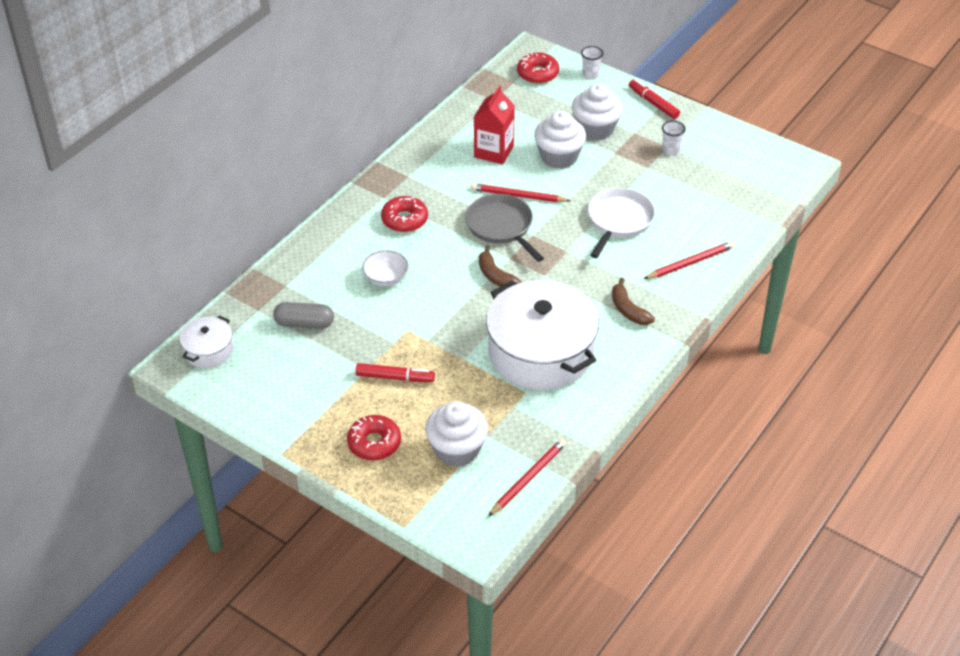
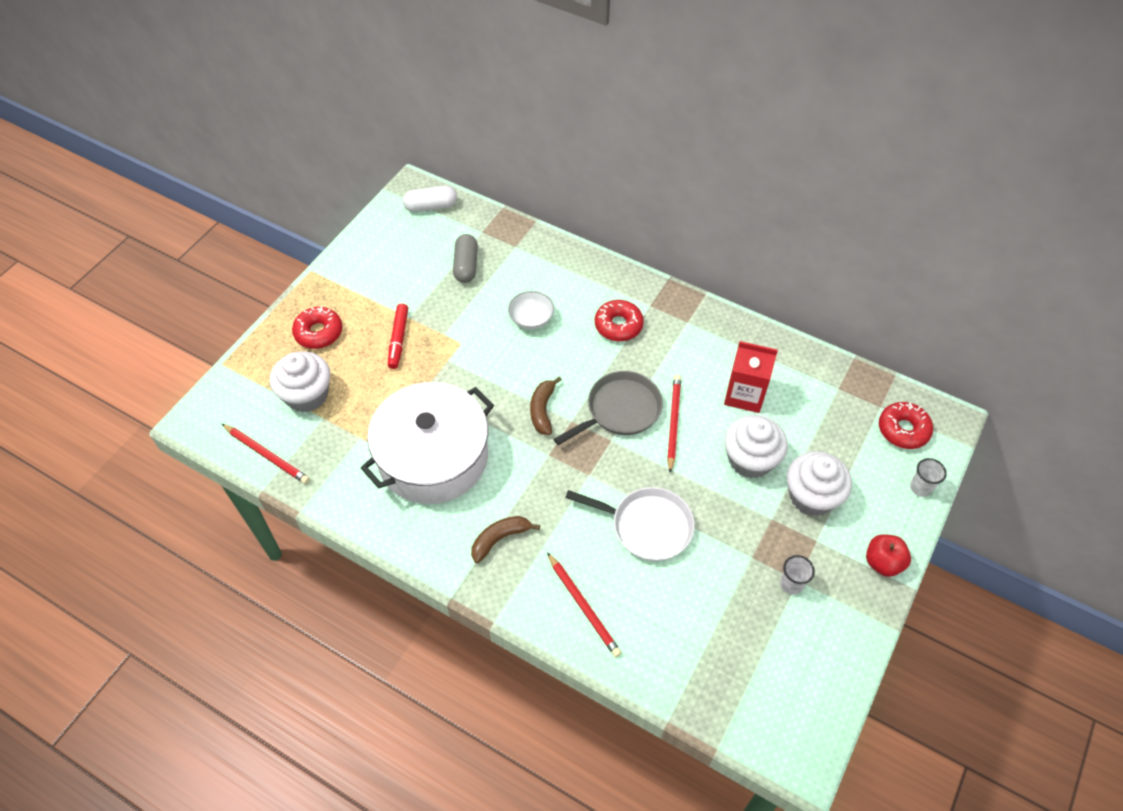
camera: 85 degrees right, 10 degrees up
white pot [179,316,233,368] -> white capsule [403,186,457,212]
brown banana [479,245,522,287] -> brown banana turned 45 degrees counterclockwise [530,377,562,435]
red marker [629,79,680,119] -> red apple [866,534,911,577]

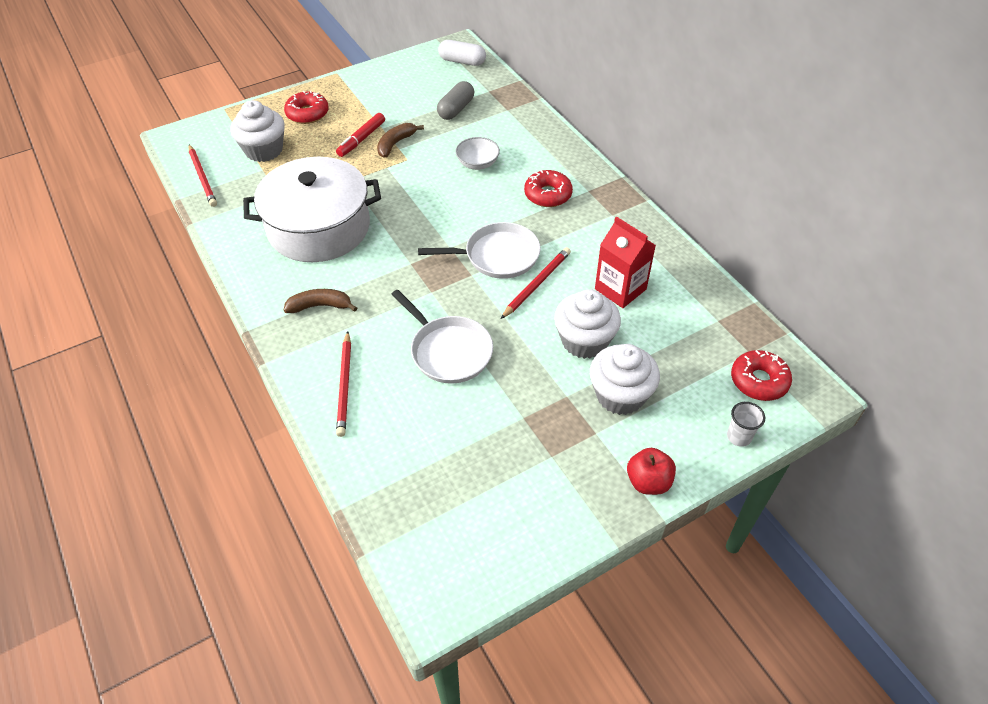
camera: 30 degrees right, 5 degrees down
brown banana [530,377,562,435] -> brown banana moved to [377,123,424,158]
grey pan [554,371,663,445] -> white pan [418,222,541,279]
white cup [780,555,815,595] -> none

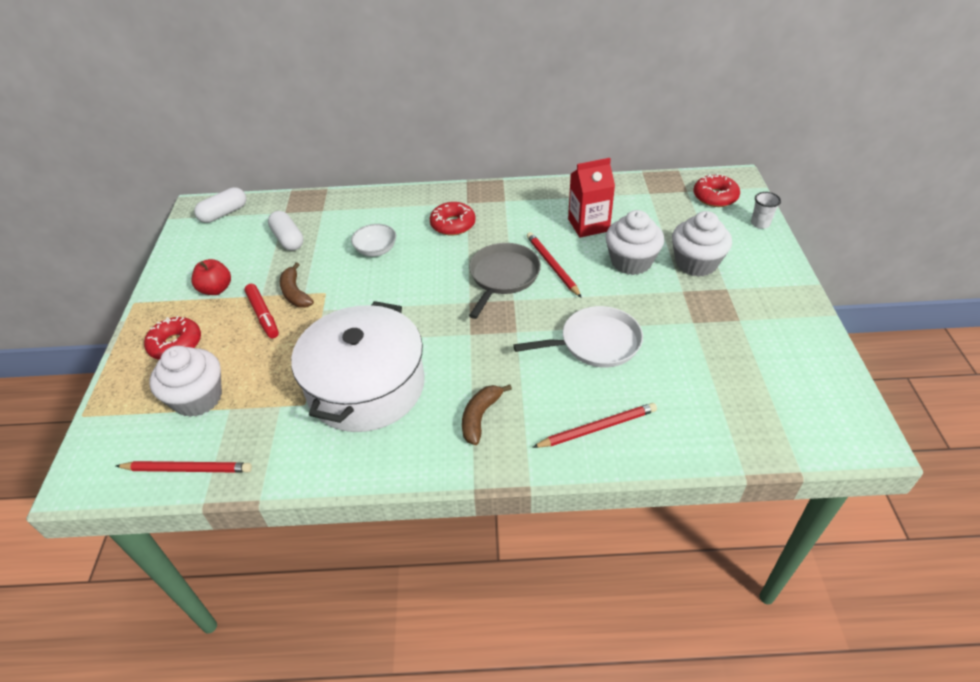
camera: 60 degrees left, 5 degrees down
red pencil [336,331,351,437] -> red pencil turned 45 degrees counterclockwise [532,403,657,448]
white pan [418,222,541,279] -> grey pan [469,243,541,319]
grey capsule [437,81,474,120] -> white capsule [268,211,303,251]
red apple [627,448,676,495] -> red apple moved to [191,259,231,295]

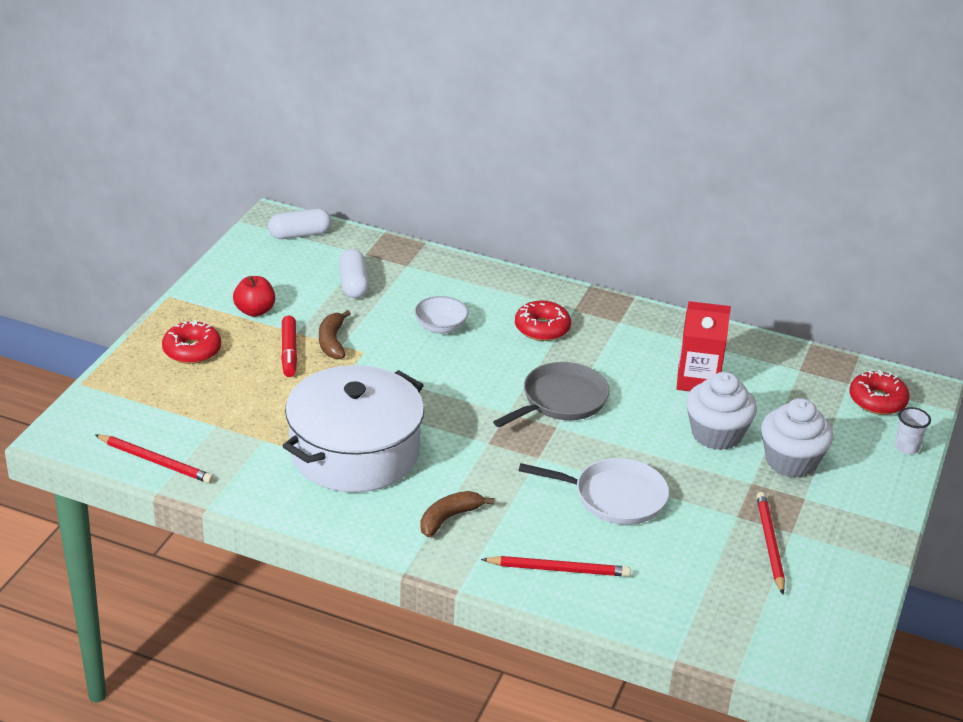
camera: 20 degrees right, 10 degrees down
white cupcake [149,346,222,417] -> none
red pencil [527,232,582,298] -> red pencil moved to [757,492,785,594]

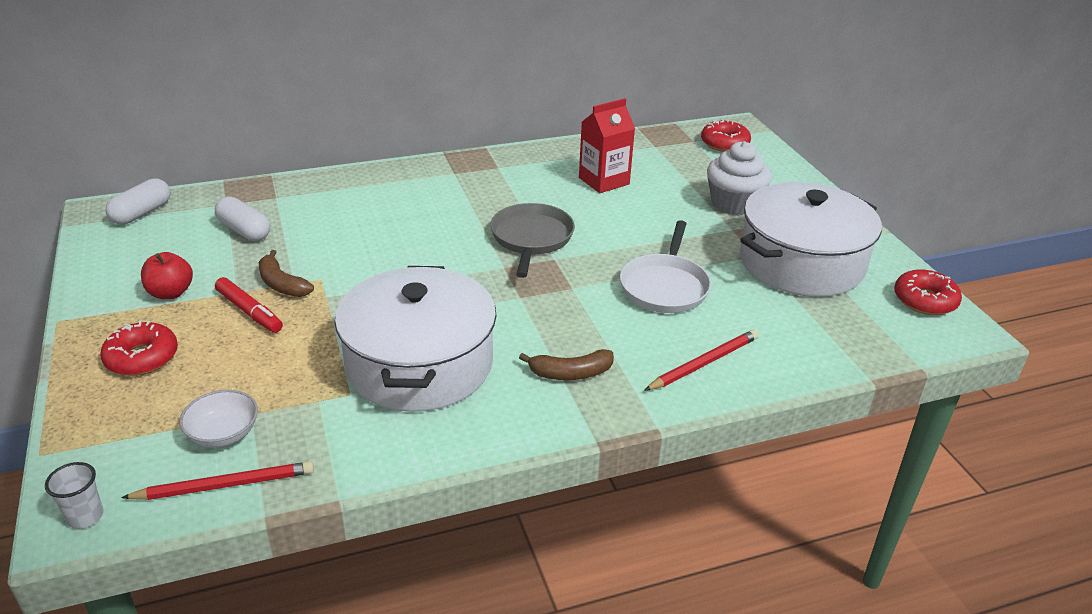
camera: 40 degrees left, 0 degrees up
white bowl [415,296,468,334] -> white bowl moved to [180,390,258,448]
brown banana [420,491,495,537] -> brown banana turned 105 degrees counterclockwise [519,349,614,380]
red donut [515,300,571,341] -> red donut moved to [894,269,962,315]
white pan [519,458,669,525] -> white pan turned 135 degrees clockwise [620,220,711,313]
white cupcake [686,372,757,450] -> none
red pencil [757,492,785,594] -> white pot [740,182,882,297]
white cup [895,407,931,454] -> white cup moved to [45,462,103,529]

